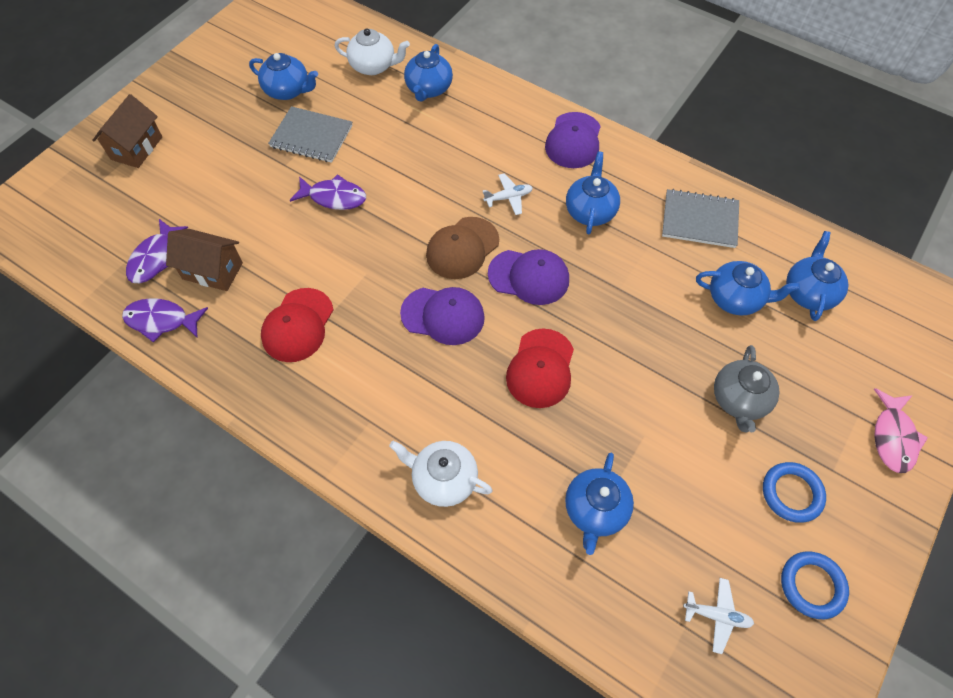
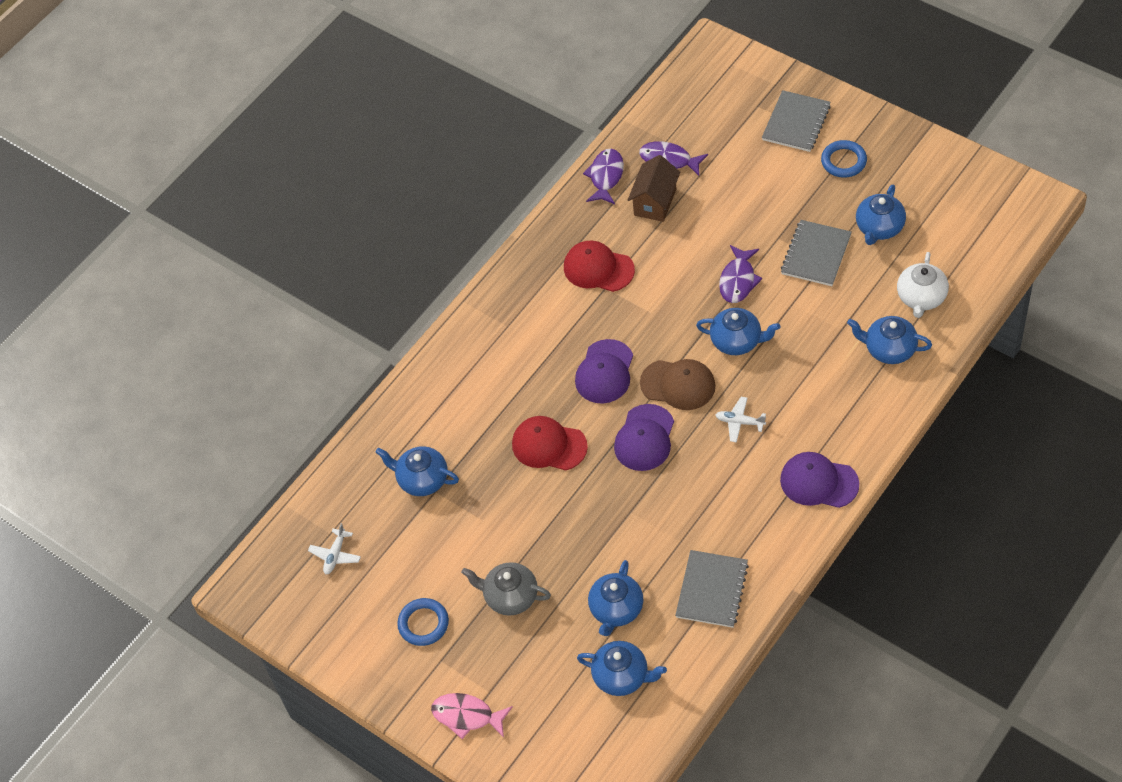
camera: 100 degrees right, 5 degrees down
brown house [92,94,162,168] -> grey notebook [762,90,831,152]
white teapot [389,441,493,507] -> none
brown cap [426,217,499,279] -> brown cap turned 150 degrees clockwise [640,359,716,410]
white plane [482,173,533,215] -> white plane turned 120 degrees clockwise [715,397,766,443]
blue teapot [566,151,620,234] -> blue teapot moved to [696,308,780,355]
blue ring [781,552,849,619] -> blue ring moved to [821,140,867,178]

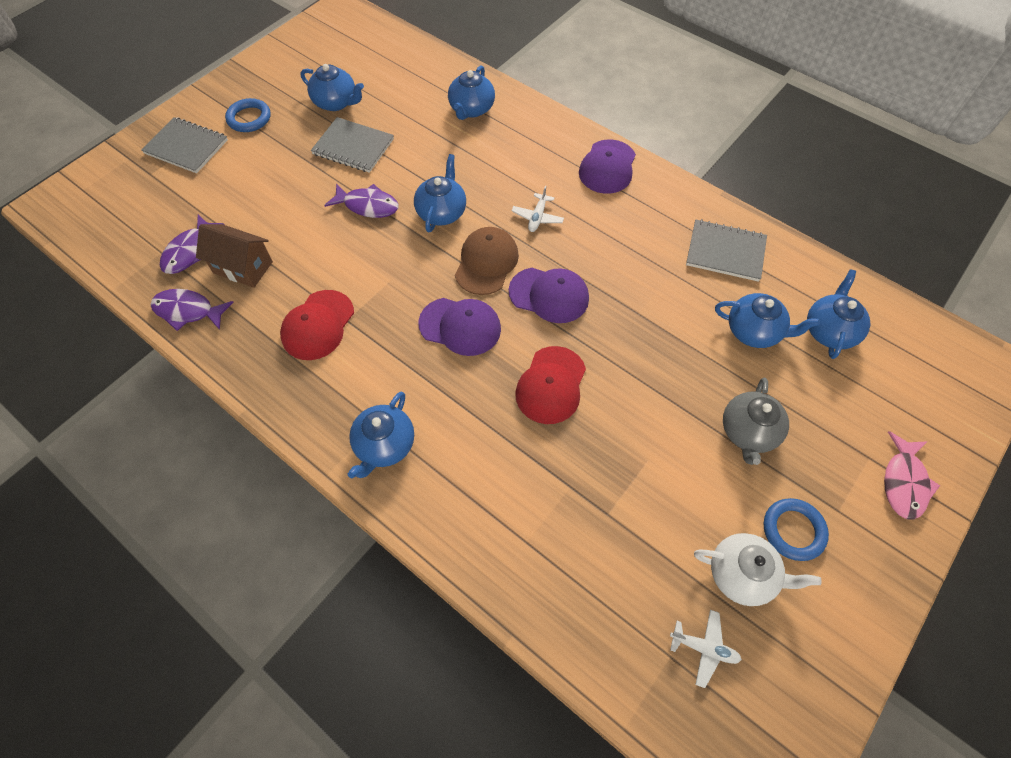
camera: 95 degrees left, 5 degrees up
blue teapot [375,446,459,496] -> blue teapot moved to [348,392,414,478]
white teapot [897,252,949,318] -> white teapot moved to [694,533,822,606]

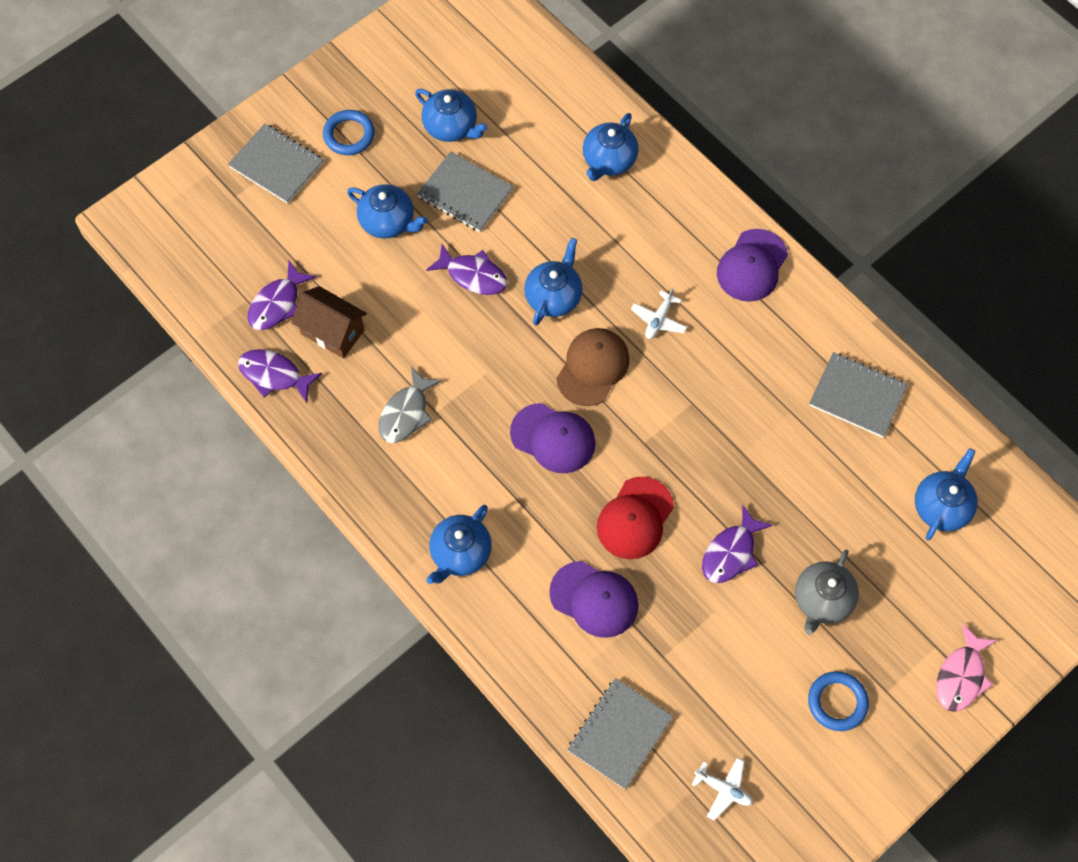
camera: 10 degrees right, 5 degrees up
red cap [280,290,354,360] -> grey fish [379,367,442,443]
purple cap [509,268,589,323] -> purple cap moved to [549,561,638,638]
white teapot [694,533,822,606] -> none
blue teapot [715,293,820,348] -> blue teapot moved to [347,184,428,239]
none -> grey notebook [567,678,673,789]
none -> purple fish [702,504,773,583]

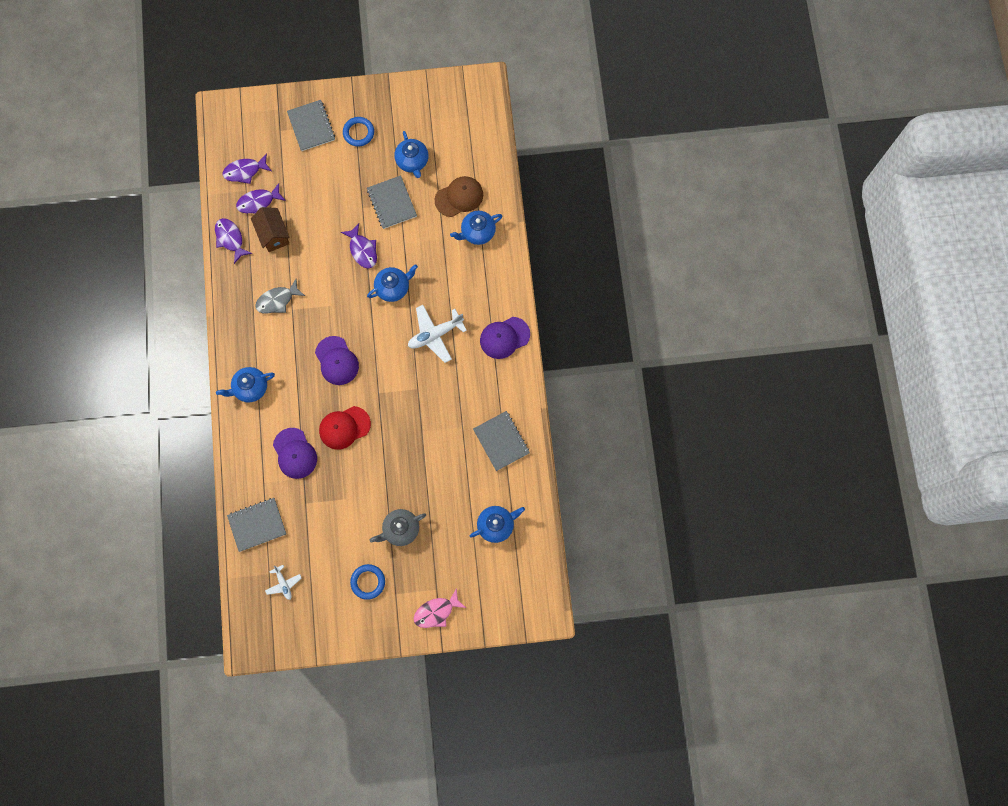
camera: 35 degrees right, 10 degrees up
blue teapot [347,184,428,239] -> none
brown cap [556,328,630,406] -> brown cap moved to [435,176,483,217]
white plane [631,287,687,339] -> white plane [408,305,467,363], size x1.79
purple fish [702,504,773,583] -> purple fish moved to [223,153,272,184]

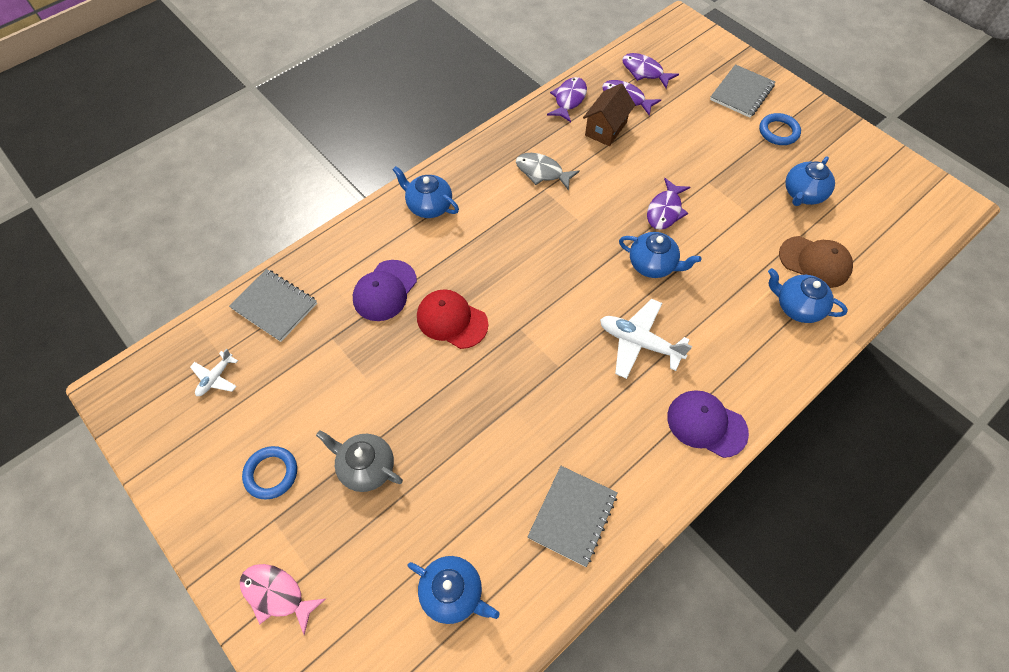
camera: 55 degrees right, 15 degrees down
purple cap [315,336,359,385] -> none
grey notebook [367,175,417,229] -> none

